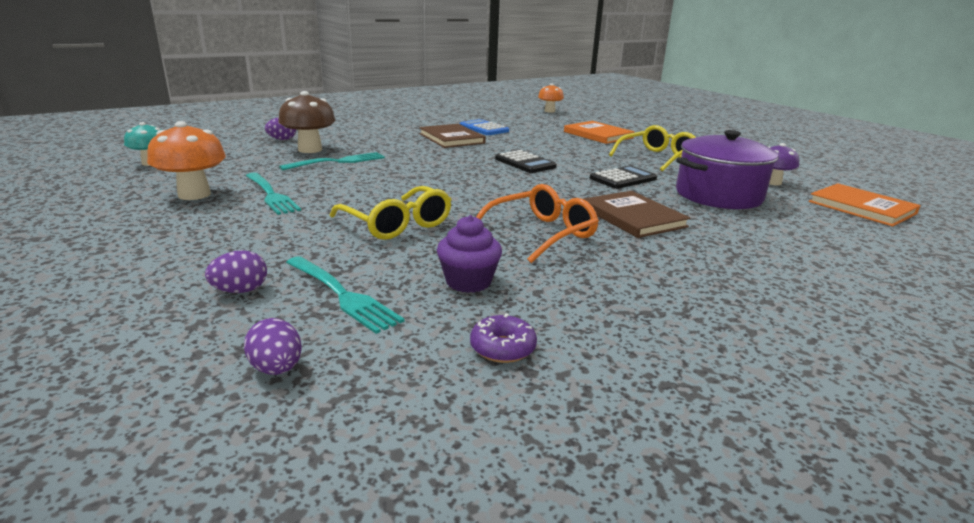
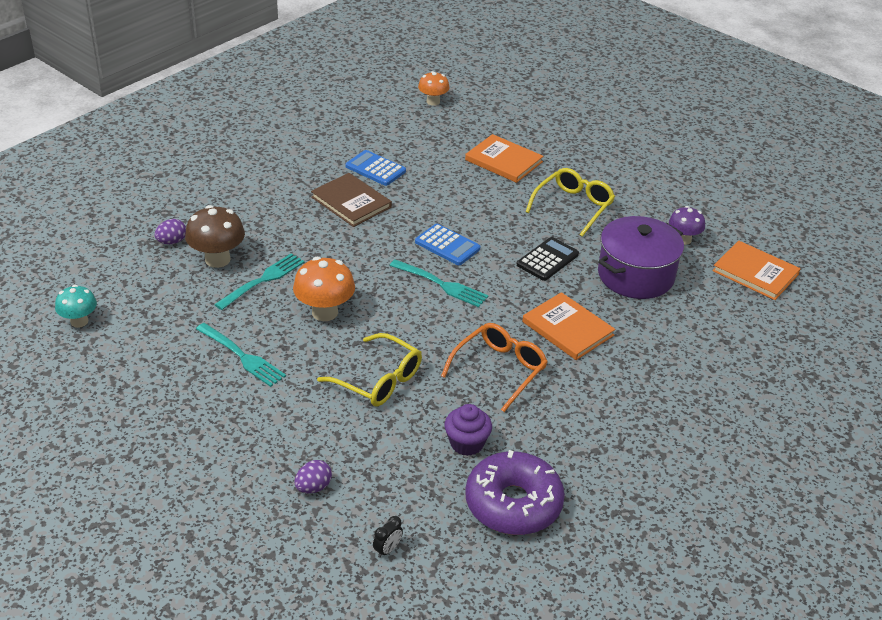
camera: 15 degrees left, 15 degrees up
orange mushroom [147,121,226,200] -> orange mushroom moved to [293,257,355,321]
purple egg [244,318,302,375] -> black clock [373,516,403,558]
turquoise fork [286,256,404,334] -> turquoise fork moved to [389,259,488,307]
purple donut [470,313,537,363] -> purple donut [465,450,565,535], size x2.31
black calculator [495,150,557,173] -> blue calculator [415,224,480,265]
brown book [584,191,691,238] -> orange book [522,292,615,360]

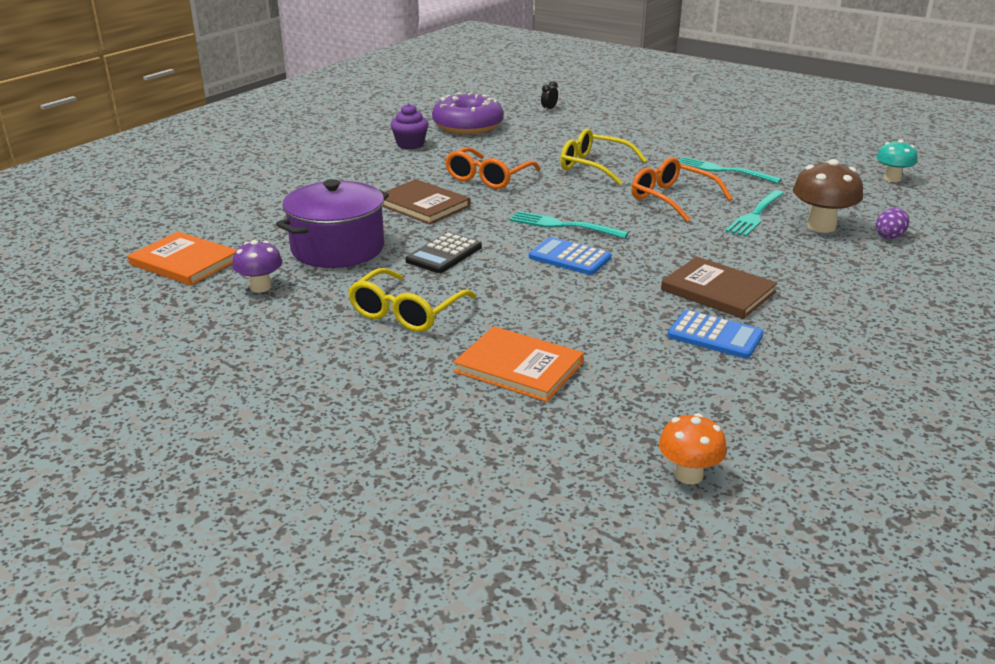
camera: 175 degrees right, 10 degrees down
orange mushroom [293,257,355,321] -> orange glasses [631,157,733,222]
purple egg [294,460,332,493] -> none
purple cupcake [445,404,492,456] -> purple cupcake moved to [390,103,429,149]
orange book [522,292,615,360] -> brown book [382,179,470,225]

